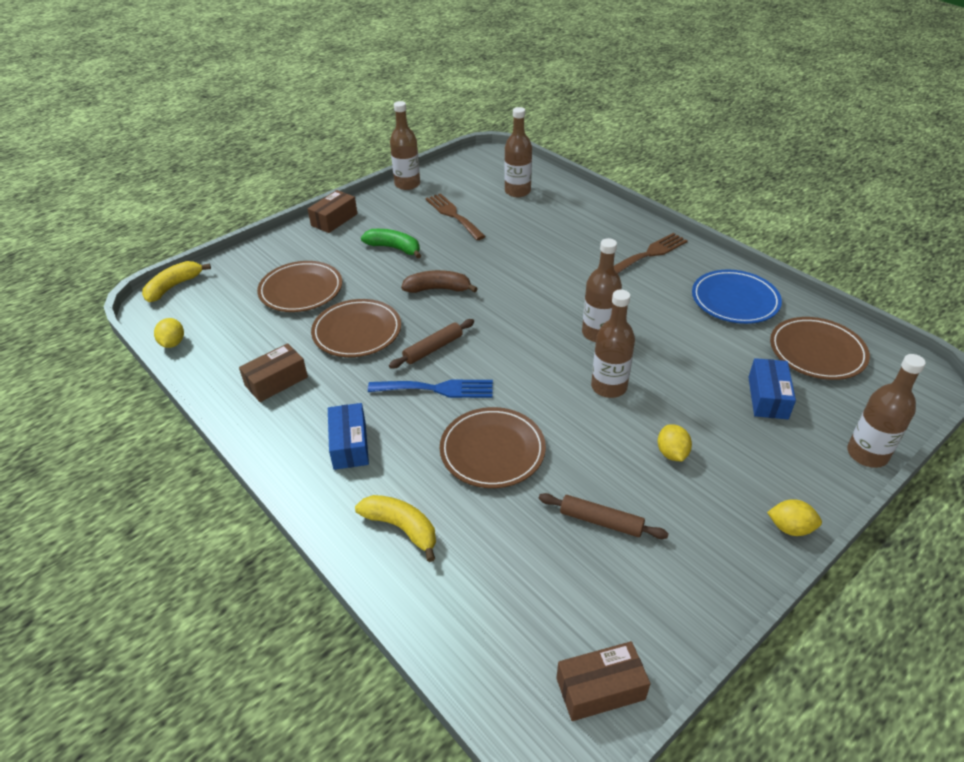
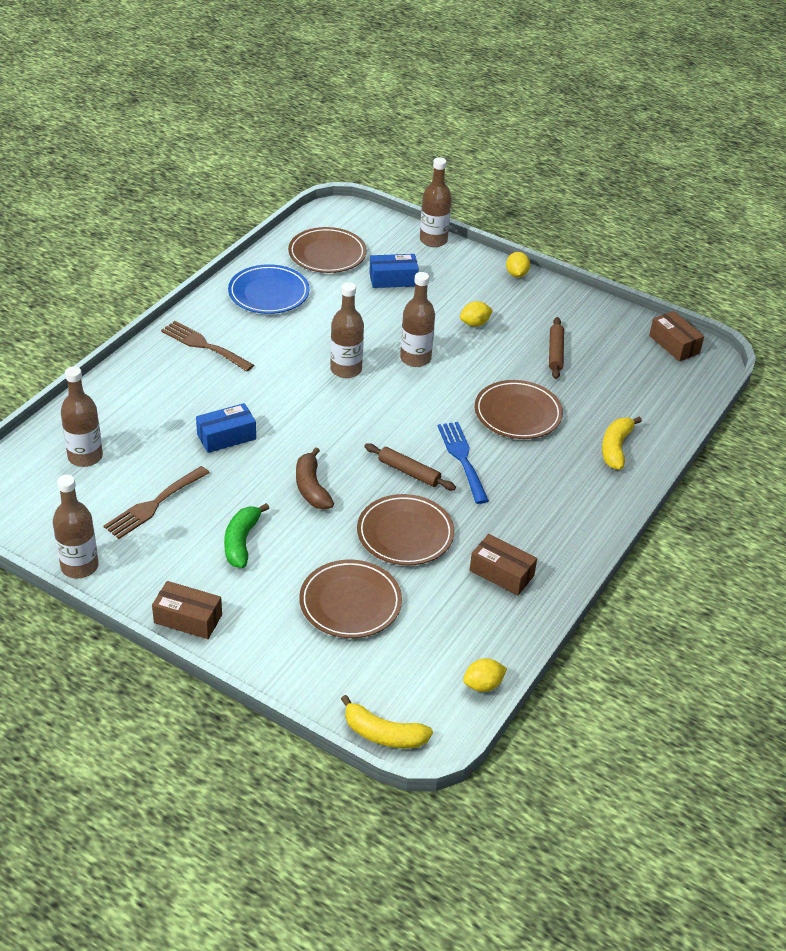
camera: 110 degrees left, 0 degrees up
blue box [328,403,369,470] -> blue box moved to [196,403,256,453]

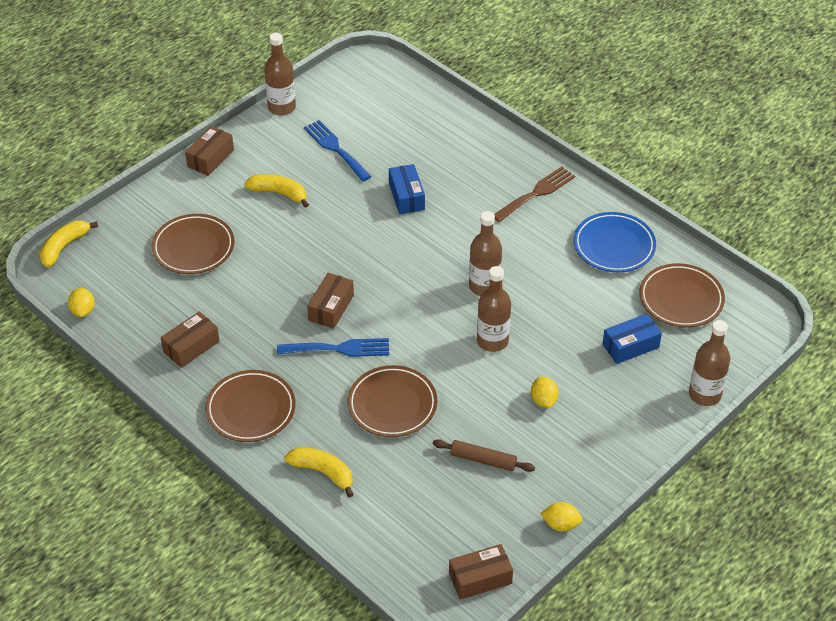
camera: 105 degrees right, 5 degrees up
brown bottle [61,366,103,467] -> none
brown fork [104,466,209,539] -> blue fork [304,120,372,181]
green banana [224,503,269,568] -> yellow banana [244,174,309,208]
brown banana [296,447,334,509] -> none
brown plate [357,494,454,566] -> brown plate moved to [205,370,296,442]
brown rolling pin [364,443,456,490] -> brown box [307,273,354,329]
blue box [369,254,419,288] -> blue box turned 60 degrees clockwise [602,314,662,364]
yellow lemon [506,252,530,277] -> yellow lemon moved to [540,502,582,531]

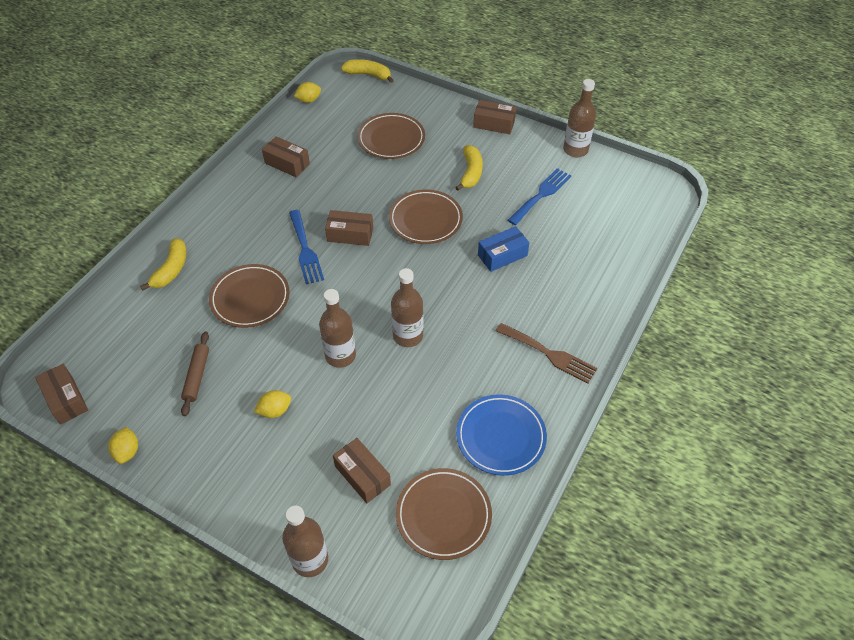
camera: 75 degrees right, 5 degrees up
brown plate [205,370,296,442] -> brown plate moved to [389,189,463,244]
blue box [602,314,662,364] -> brown box [333,438,391,503]

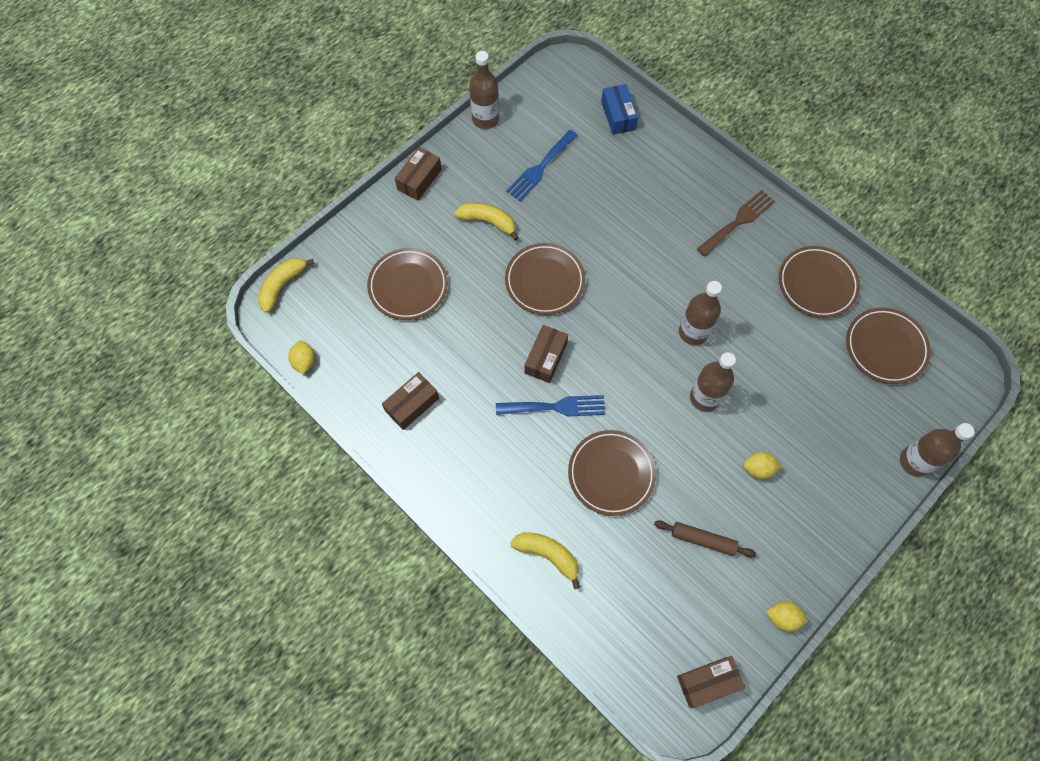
camera: 75 degrees left, 15 degrees up
yellow lemon [254,390,291,418] -> yellow lemon turned 75 degrees counterclockwise [743,452,782,479]
brown box [333,438,391,503] -> none
blue plate [456,394,547,476] -> brown plate [779,246,860,318]
blue box [478,226,529,272] -> blue box moved to [601,84,638,135]
blue fork [508,168,571,225] -> blue fork turned 105 degrees counterclockwise [506,130,578,201]

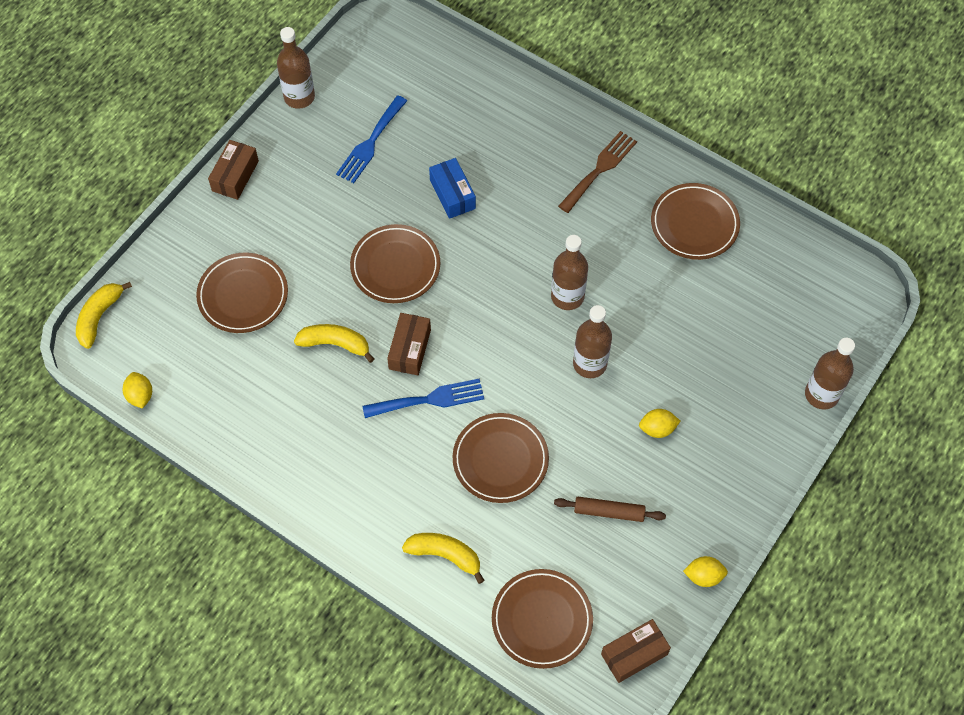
camera: 10 degrees left, 5 degrees down
brown box [382,372,439,430] -> none
yellow banana [454,202,519,241] -> yellow banana moved to [294,324,374,363]
blue box [601,84,638,135] -> blue box moved to [429,158,476,219]
brown plate [846,308,931,384] -> brown plate moved to [492,569,593,669]

